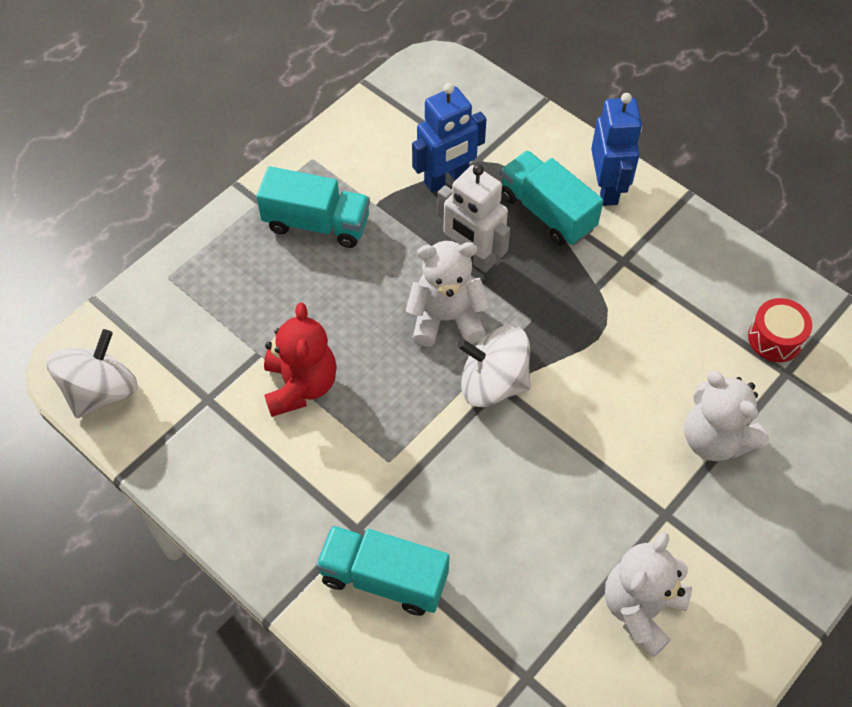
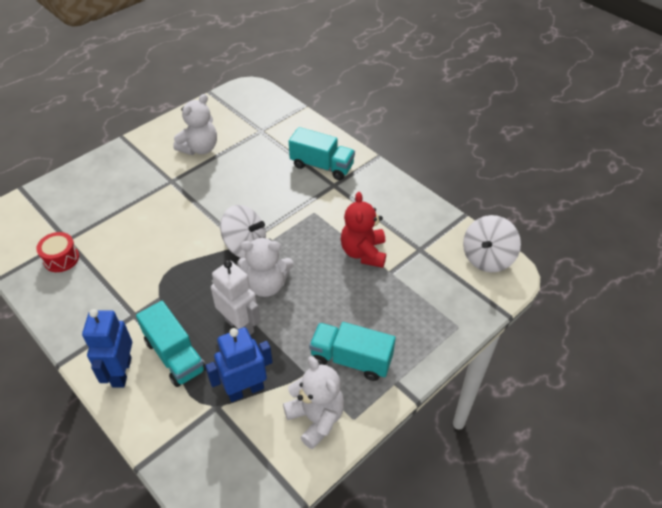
camera: 175 degrees left, 10 degrees down
white teddy bear [684,370,769,461] -> white teddy bear moved to [283,356,344,450]

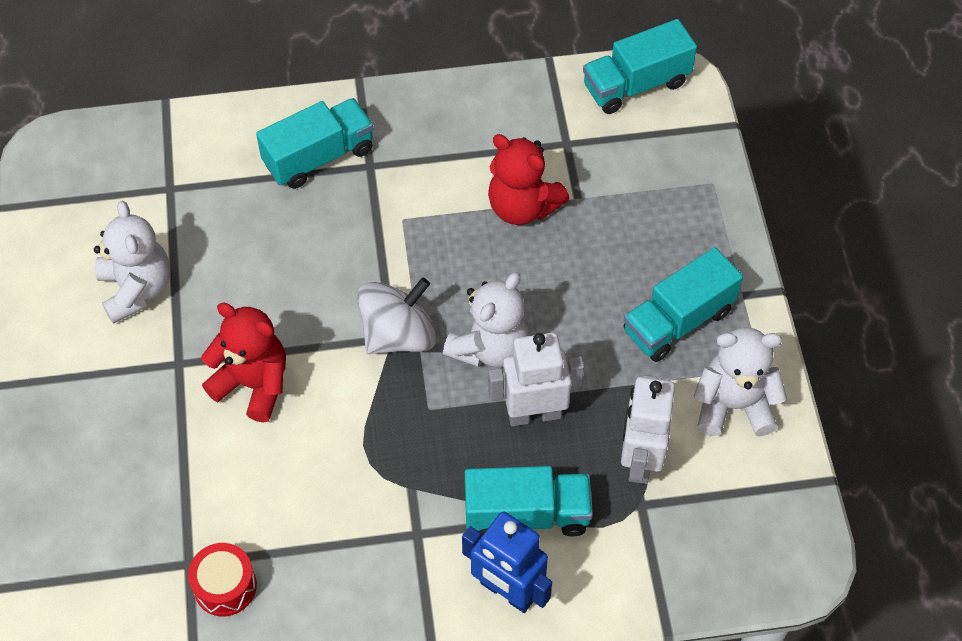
camera: 55 degrees left, 10 degrees up
blue robot [205,327,273,402] -> white robot [621,375,675,484]
white spinning top [463,215,521,272] -> turquoise truck [583,19,697,114]
none -> red teddy bear [201,303,286,422]

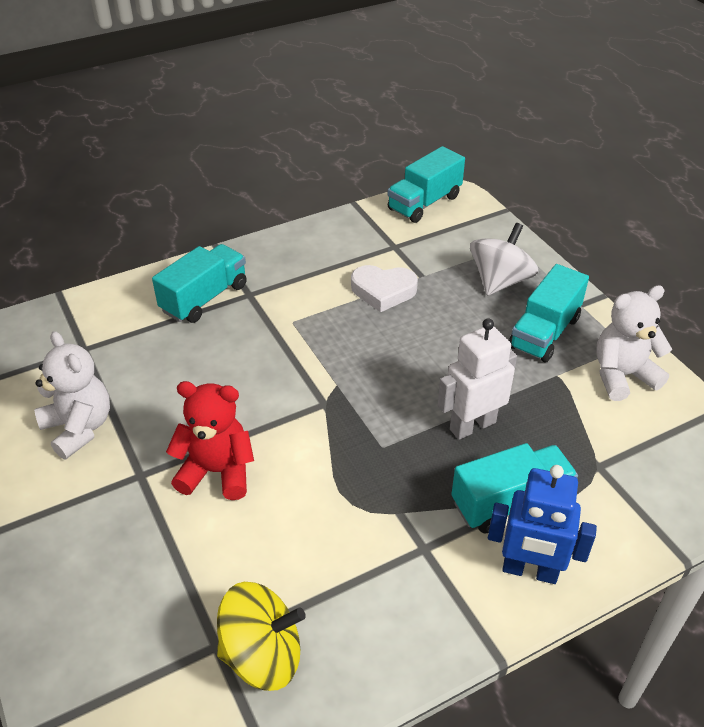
camera: 20 degrees left, 15 degrees down
red drum [188,543,257,616] -> yellow spinning top [217,582,306,691]
white spinning top [358,278,436,354] -> white spinning top moved to [470,223,539,296]
white teddy bear [443,272,529,367] -> none
red teddy bear [488,134,570,225] -> white heart [351,265,418,312]
white robot [621,375,675,484] -> none

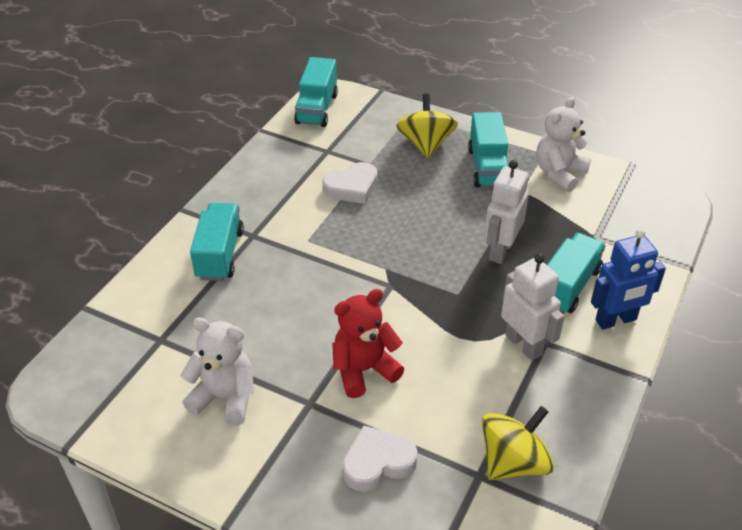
camera: 35 degrees left, 0 degrees up
white spinning top [470,223,539,296] -> yellow spinning top [396,94,458,158]
none -> white heart [343,426,418,492]
none -> white robot [501,254,565,361]

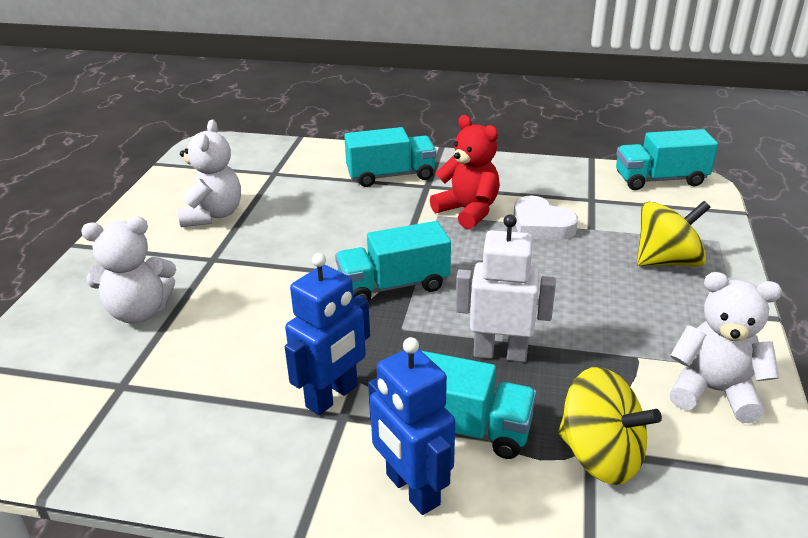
camera: 75 degrees right, 10 degrees down
red teddy bear [332,289,404,398] -> red teddy bear moved to [430,115,500,229]
white heart [343,426,418,492] -> white teddy bear [81,217,176,324]
turquoise truck [468,112,509,188] -> turquoise truck moved to [335,221,451,302]
yellow spinning top [482,406,554,480] -> yellow spinning top moved to [558,367,662,485]
white robot [501,254,565,361] -> blue robot [285,253,370,415]

